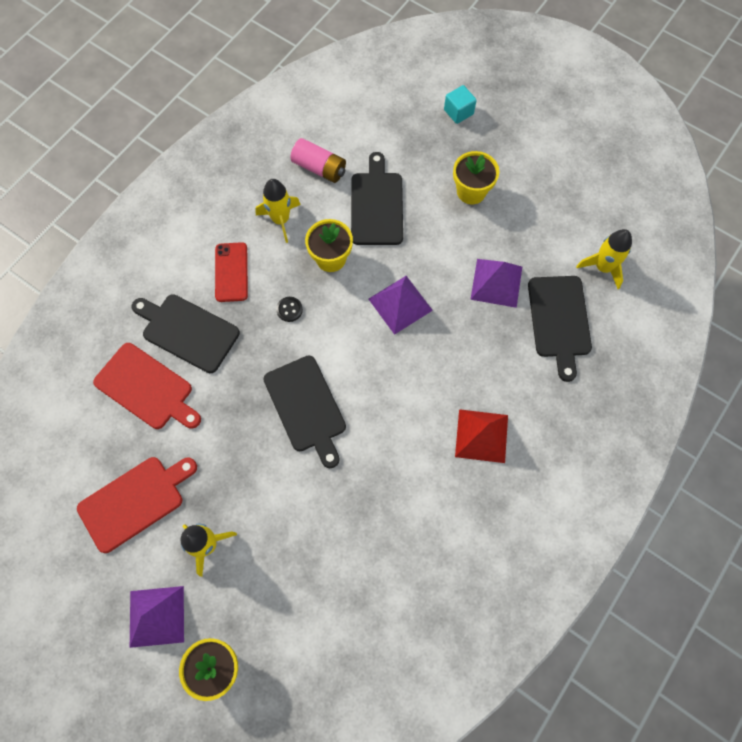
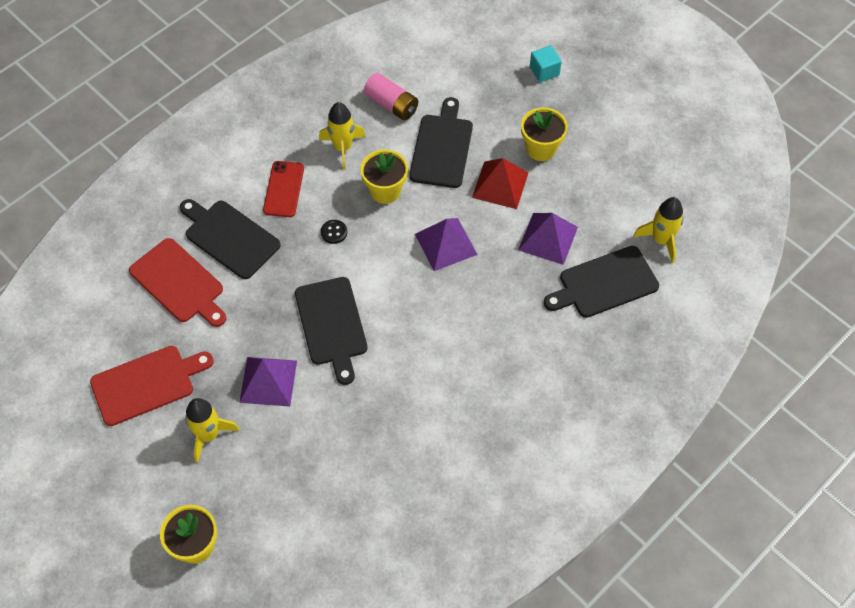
camera: 10 degrees right, 10 degrees down
purple pyramid [130,586,184,648] -> purple pyramid moved to [239,357,297,407]
red pyramid [455,409,508,463] -> red pyramid moved to [472,158,529,209]
black cutting board [528,276,592,382] -> black cutting board turned 60 degrees clockwise [544,246,659,318]

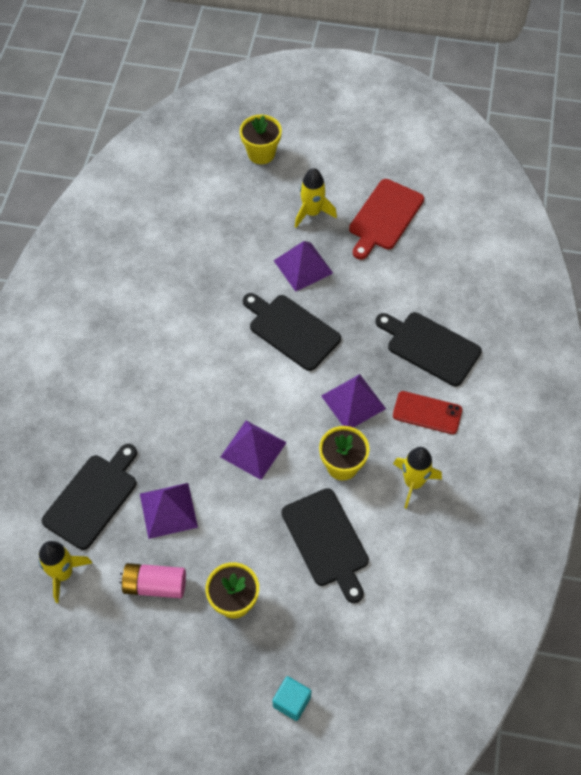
camera: 145 degrees right, 0 degrees up
red cutting board [129,238,226,327] -> none
black cutting board [180,199,281,279] -> black cutting board turned 150 degrees counterclockwise [375,312,482,386]
red phone [263,161,304,217] -> red phone turned 45 degrees counterclockwise [393,391,462,434]
black button [321,220,347,244] -> purple pyramid [321,374,386,428]
pink battery [364,73,418,120] -> pink battery moved to [119,563,186,598]
red pyramid [472,158,529,209] -> none

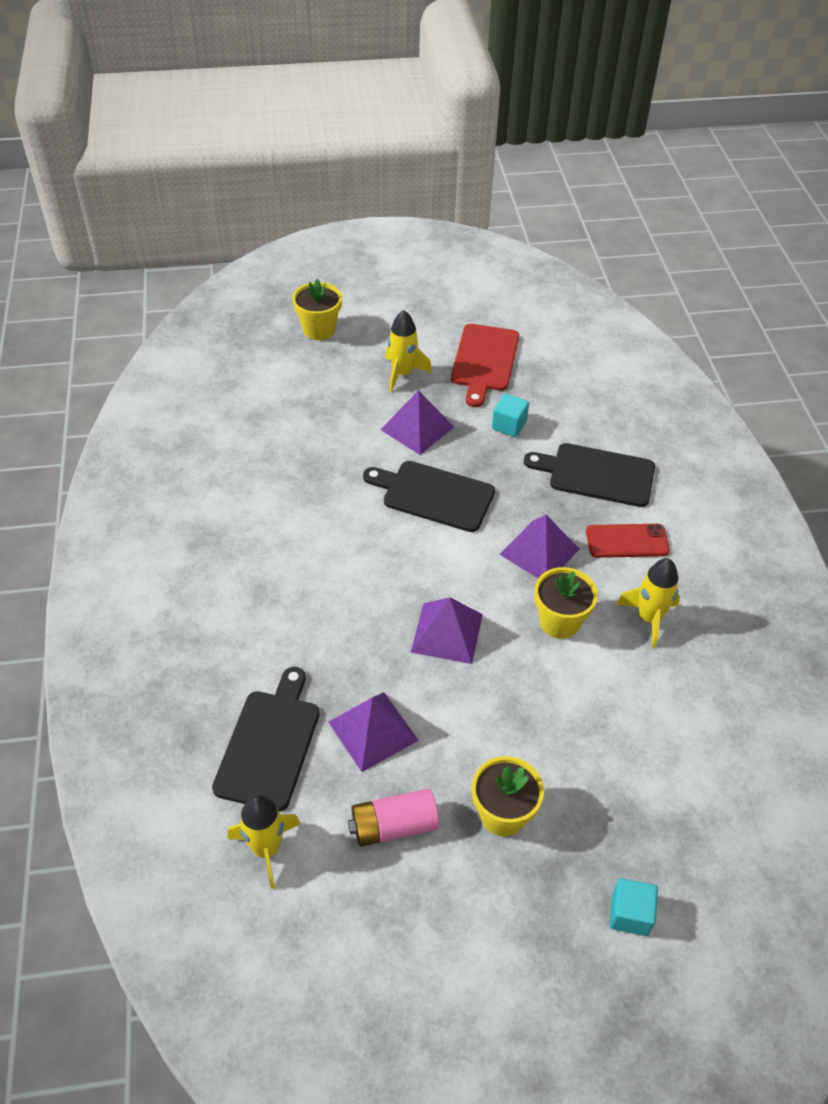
camera: 20 degrees left, 10 degrees down
black cutting board [281,488,369,603] -> none
none -> turquoise cube [492,393,529,437]

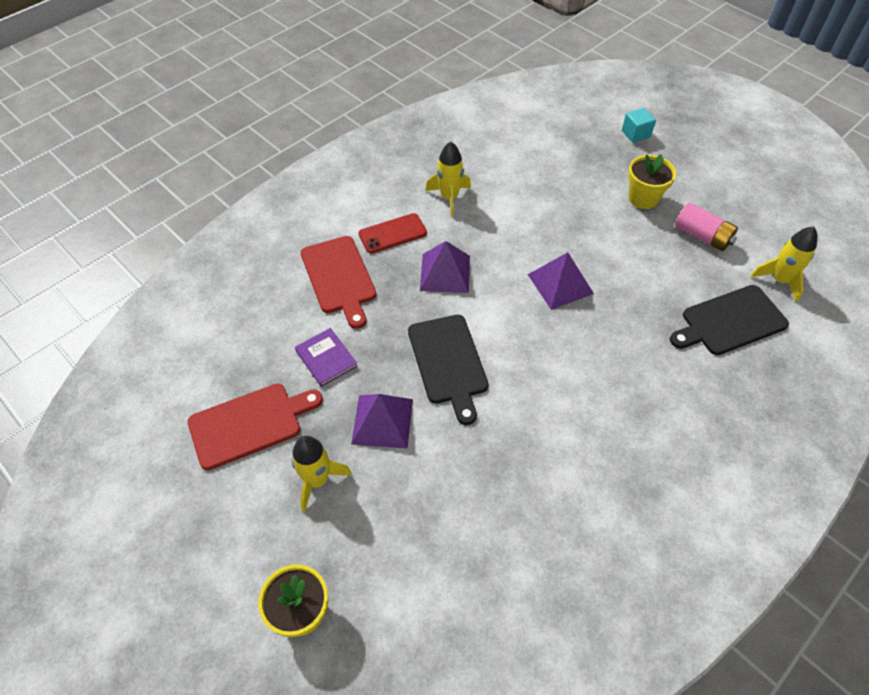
camera: 125 degrees left, 5 degrees up
purple pyramid [328,692,419,772] -> none
turquoise cube [492,393,529,437] -> purple book [295,328,358,387]
black cutting board [524,443,655,507] -> red cutting board [301,236,376,329]
yellow flower pot [534,567,598,639] -> none
red phone [586,524,670,558] -> red phone turned 75 degrees counterclockwise [359,213,427,254]

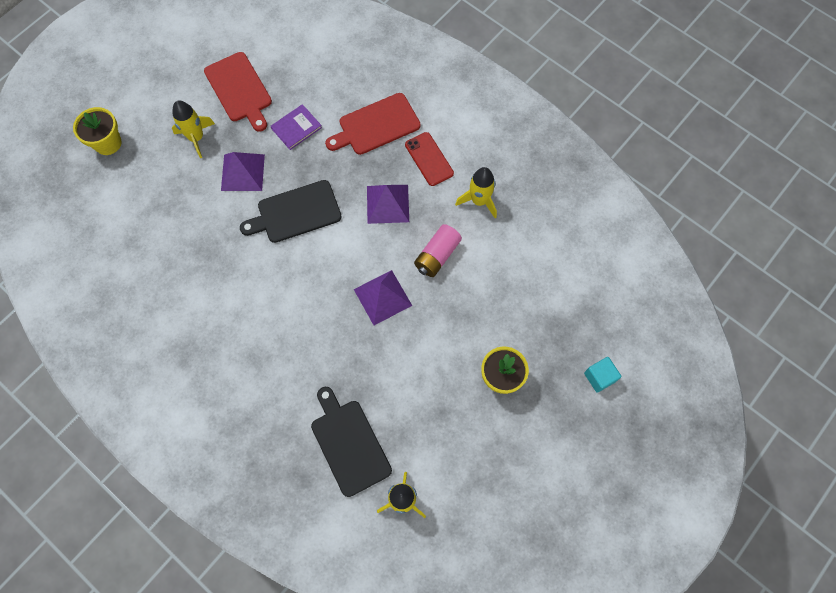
camera: 85 degrees right, 15 degrees up
pink battery [675,203,738,251] -> pink battery moved to [414,224,462,277]

